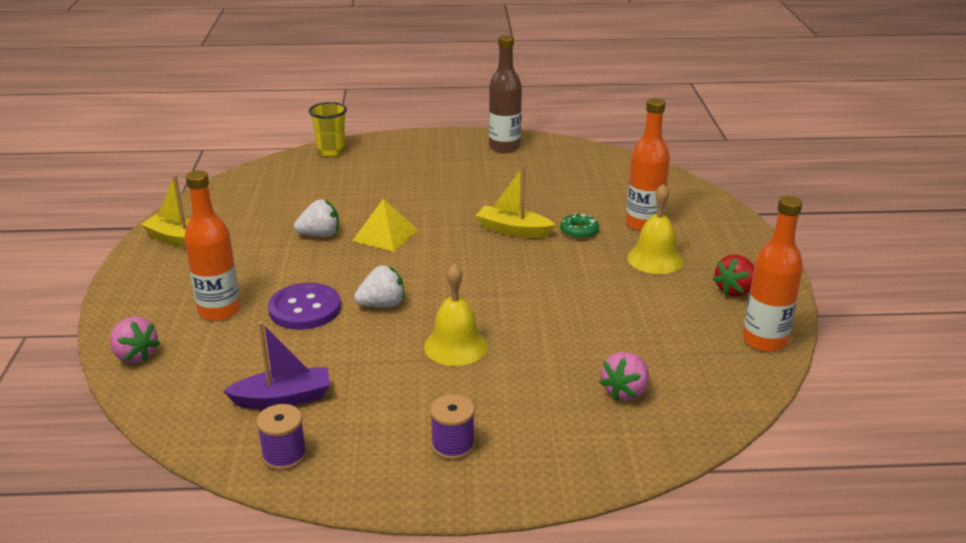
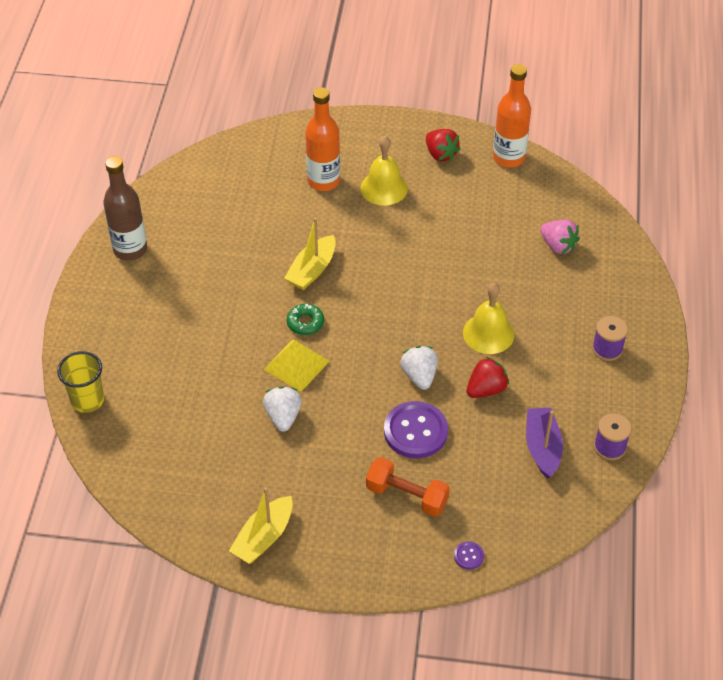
camera: 80 degrees left, 20 degrees up
pink strawberry [110,317,160,363] -> purple button [454,541,484,570]
orange bottle [184,170,241,321] -> orange dumbbell [366,457,450,517]
green donut [560,213,599,239] -> green donut moved to [287,304,324,335]
none -> red strawberry [467,357,509,398]

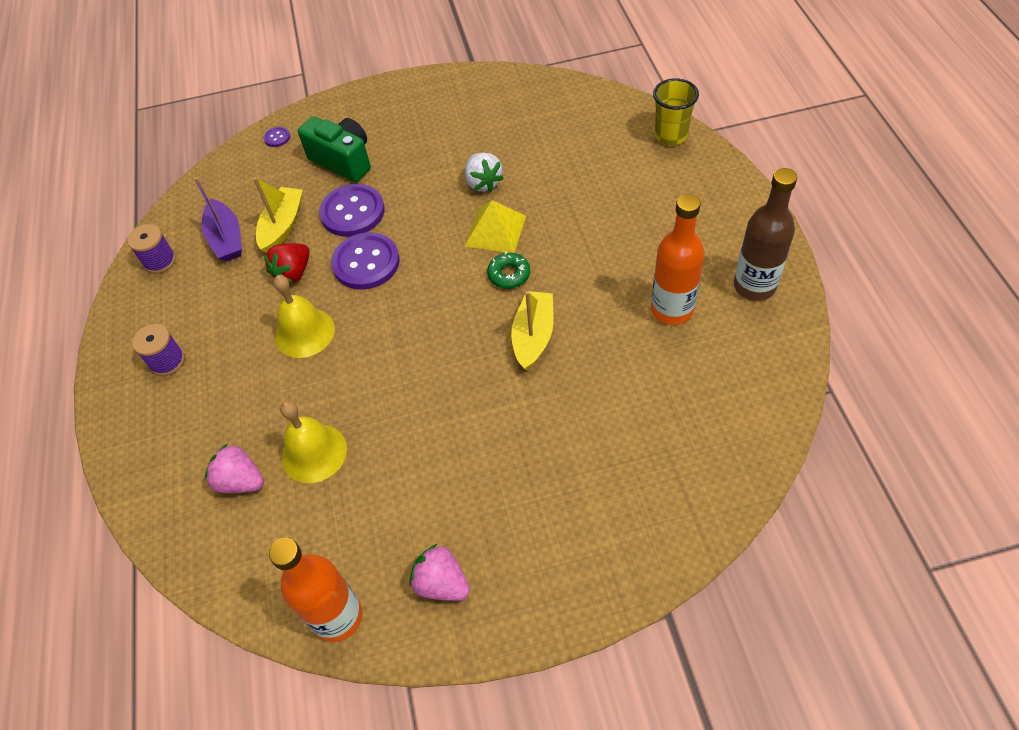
camera: 165 degrees right, 5 degrees up
yellow boat [229,487,293,564] -> yellow boat moved to [253,177,303,253]
orange bottle [305,87,340,191] -> orange bottle moved to [651,194,705,325]
yellow bell [360,136,408,206] -> yellow bell moved to [280,401,347,483]
orange dumbbell [366,457,450,517] -> green camera [298,116,371,182]
white strawberry [400,346,438,390] -> purple button [331,232,400,289]
red strawberry [426,129,461,162] -> pink strawberry [409,544,470,601]

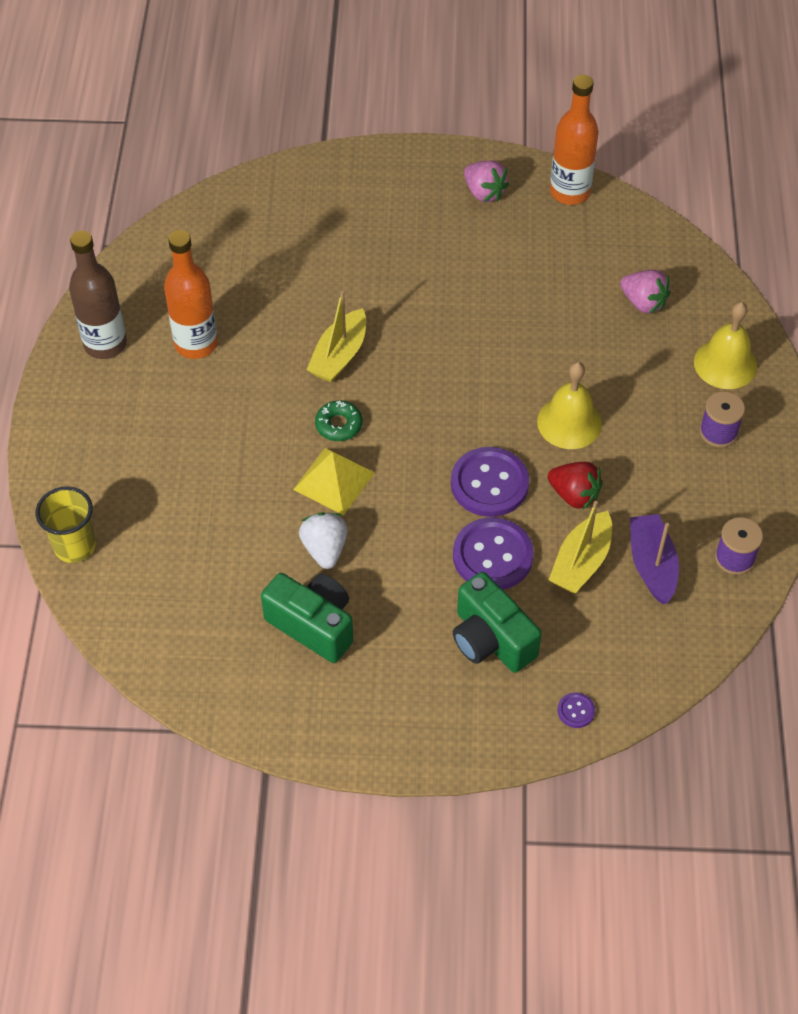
camera: 170 degrees left, 0 degrees up
red strawberry [264,243,310,284] -> red strawberry turned 75 degrees clockwise [548,462,603,509]
yellow bell [280,401,347,483] -> yellow bell moved to [694,302,757,389]
none -> green camera [261,573,353,663]

